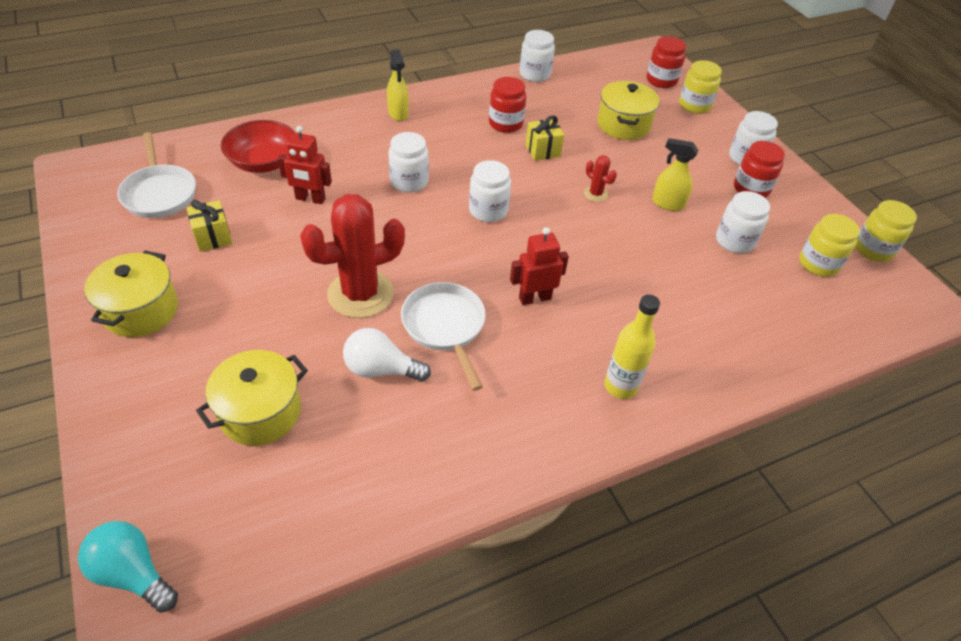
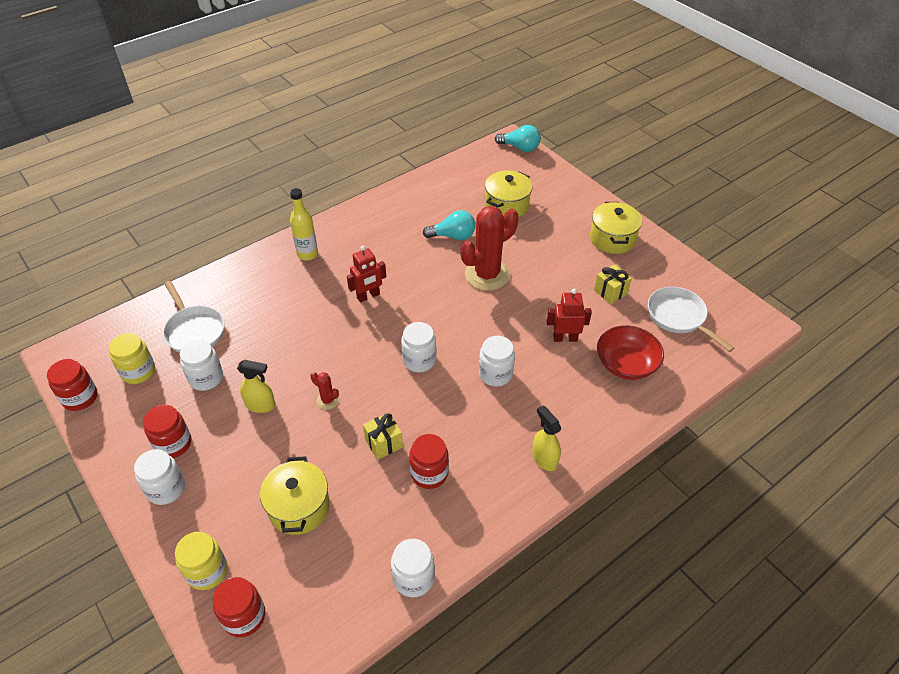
camera: 170 degrees right, 0 degrees up
white light bulb [343,328,431,382] -> turquoise light bulb [423,210,476,240]
white pan [401,282,486,391] -> white pan moved to [163,281,225,353]
yellow jar [855,200,917,262] -> red jar [47,359,98,411]

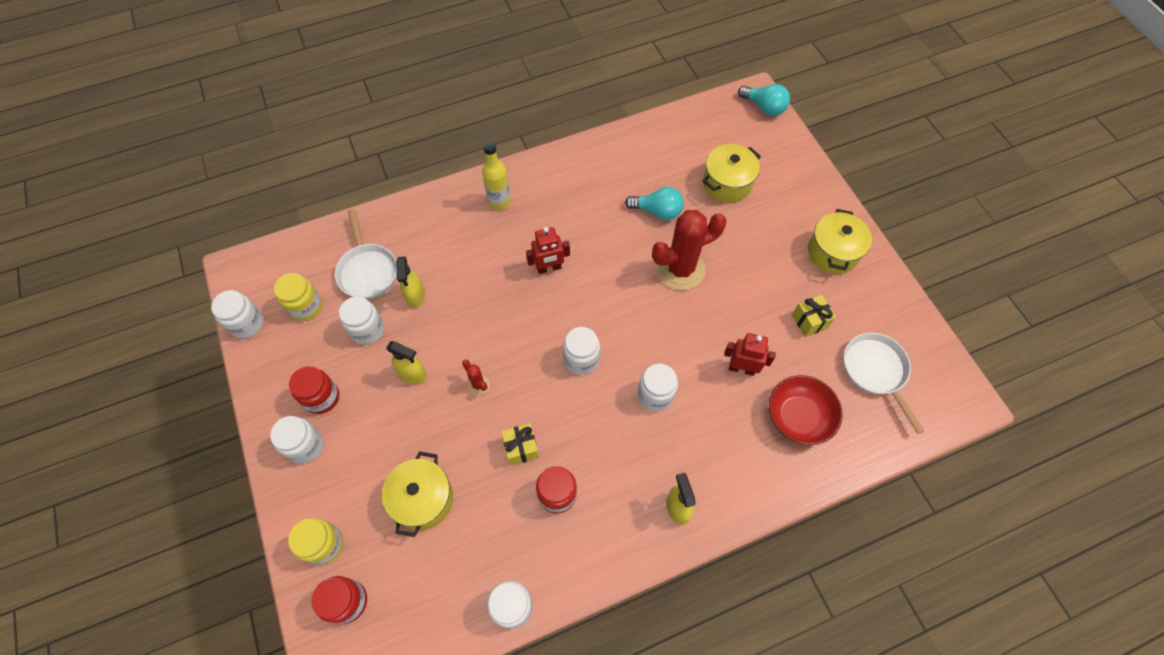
camera: 15 degrees right, 15 degrees up
red jar [47,359,98,411] -> white jar [211,290,264,338]
none -> yellow spray bottle [396,256,425,308]

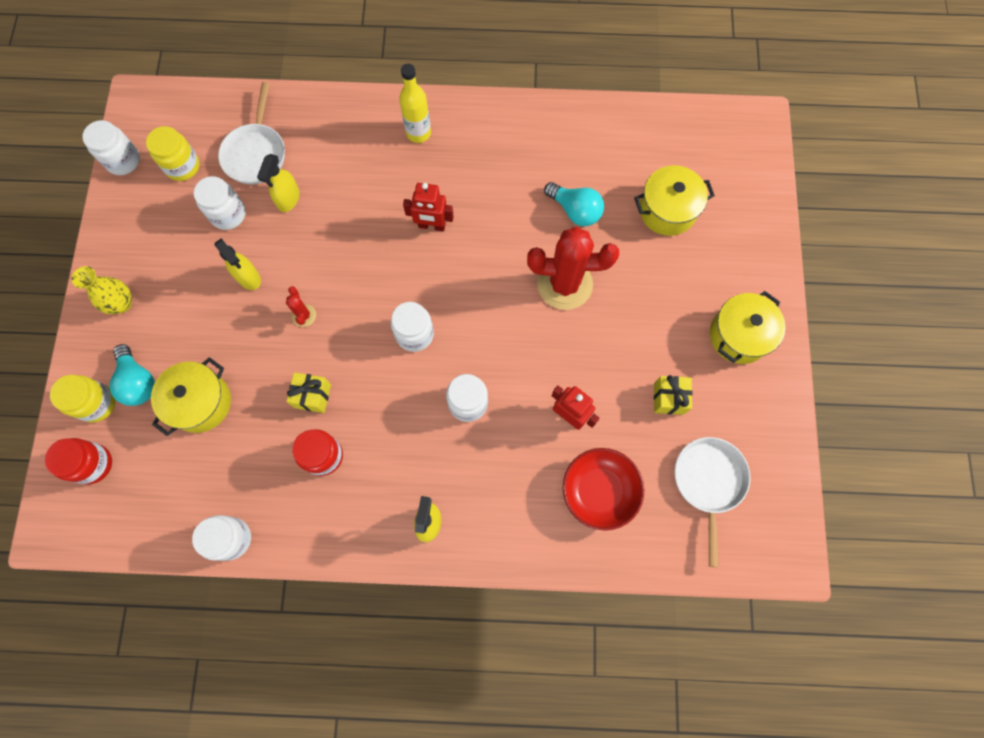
camera: 25 degrees right, 10 degrees up
white jar [270,416,323,464] -> yellow vase [72,266,132,314]
red jar [289,366,339,414] -> none
turquoise light bulb [738,84,790,116] -> turquoise light bulb moved to [110,344,155,406]

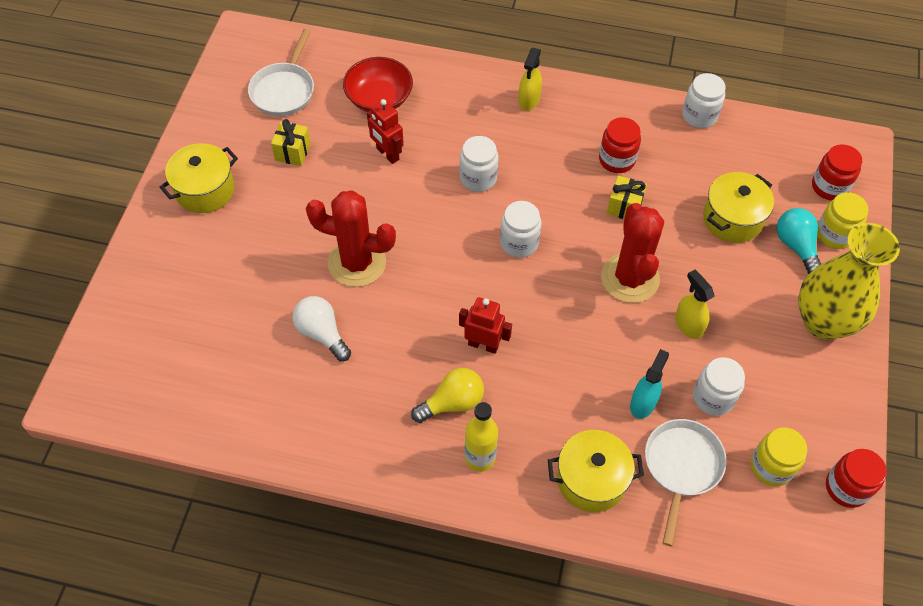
camera: 170 degrees left, 15 degrees down
yellow vase [72,266,132,314] -> yellow vase [798,223,900,340], size x1.93
white jar [82,120,140,175] -> red jar [826,449,887,508]
yellow spray bottle [257,154,300,212] -> turquoise spray bottle [630,349,669,419]
red cactus [286,286,316,327] -> red cactus [601,203,664,303], size x2.31
turquoise light bulb [544,182,604,226] -> white light bulb [292,296,351,361]
yellow pot [634,165,715,236] -> yellow pot moved to [548,430,644,512]
none -> yellow light bulb [411,368,484,423]

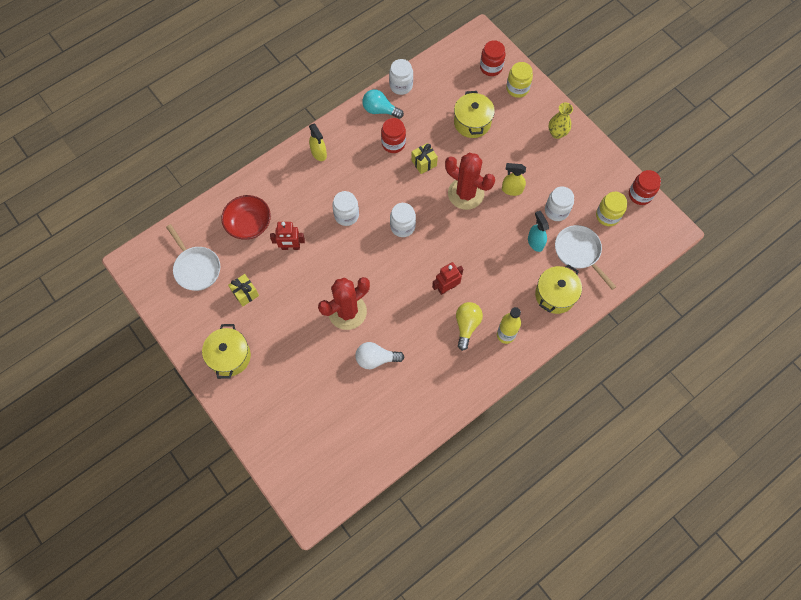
camera: 50 degrees left, 10 degrees up
turquoise light bulb [777,208,821,274] -> turquoise light bulb moved to [362,89,404,119]
yellow vase [798,223,900,340] -> yellow vase [548,102,573,139], size x0.52

